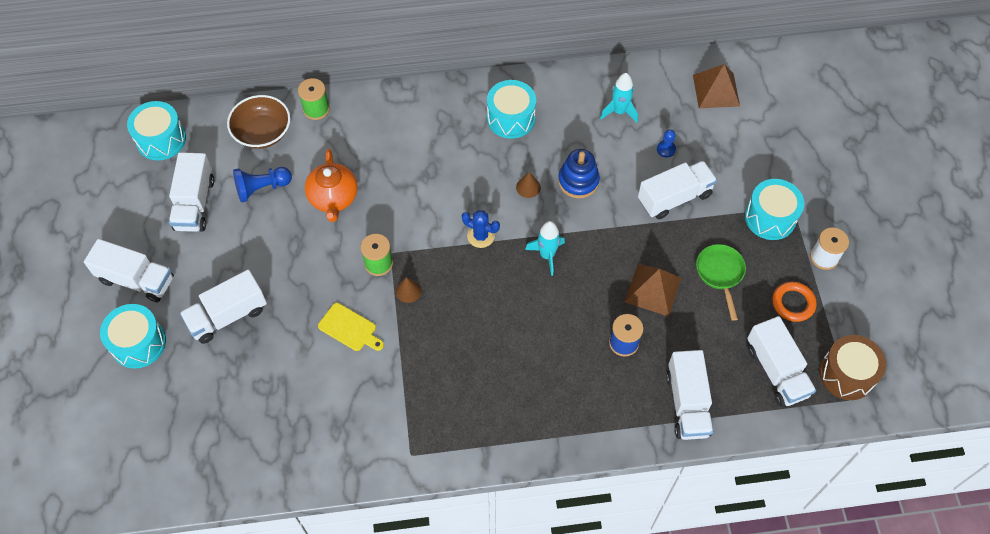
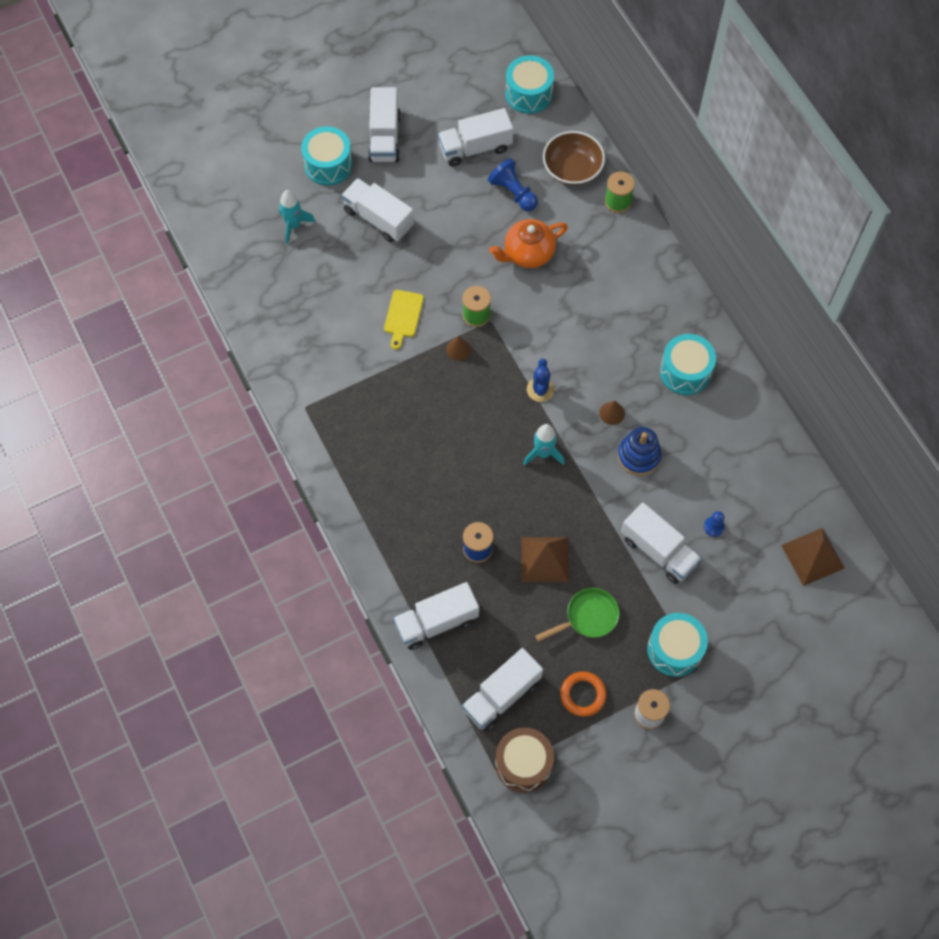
camera: 70 degrees right, 5 degrees up
turquoise rocket [600,73,638,122] -> turquoise rocket moved to [279,190,315,244]

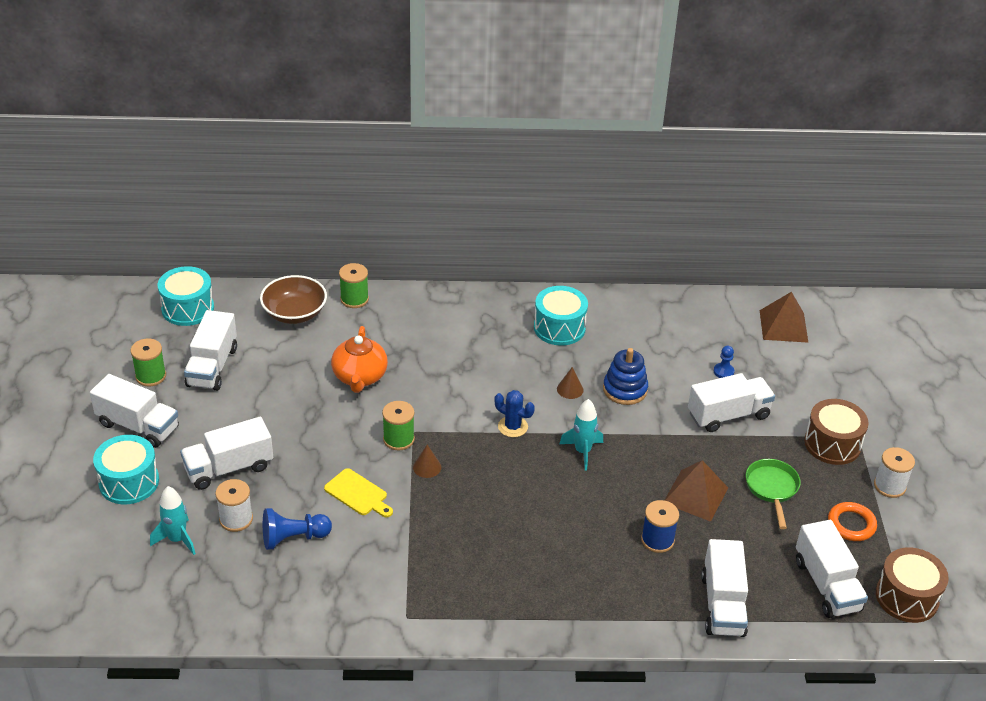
camera: 65 degrees left, 25 degrees down
blue pawn [488,158,538,211] -> blue pawn moved to [263,508,332,550]
turquoise drum [647,613,708,677] -> brown drum [804,399,869,465]
none -> green spool [131,338,166,387]
none -> white spool [215,479,253,532]

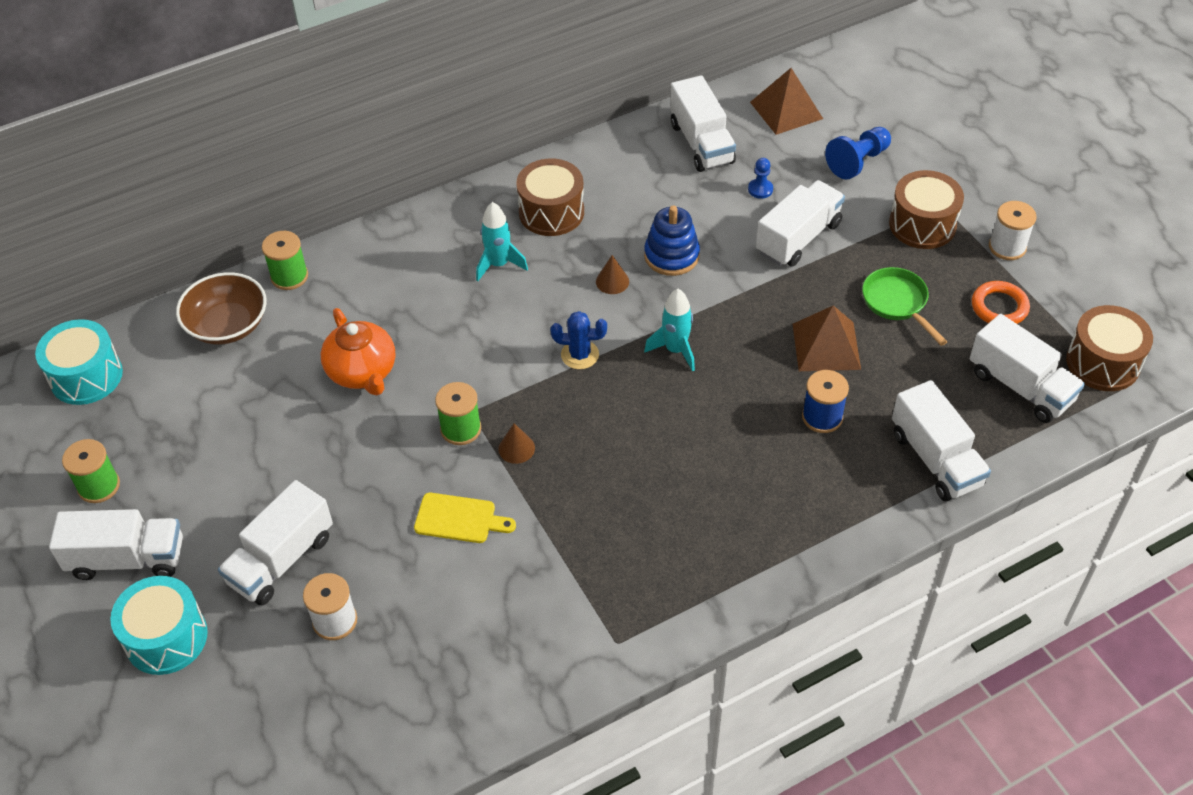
camera: 25 degrees left, 10 degrees up
turquoise rocket [150,486,196,555] -> turquoise rocket moved to [476,202,528,281]
white truck [184,310,237,391] -> white truck moved to [670,75,736,172]
blue pawn [263,508,332,550] -> blue pawn moved to [825,127,891,180]
turquoise drum [534,286,588,345] -> brown drum [516,159,584,236]

